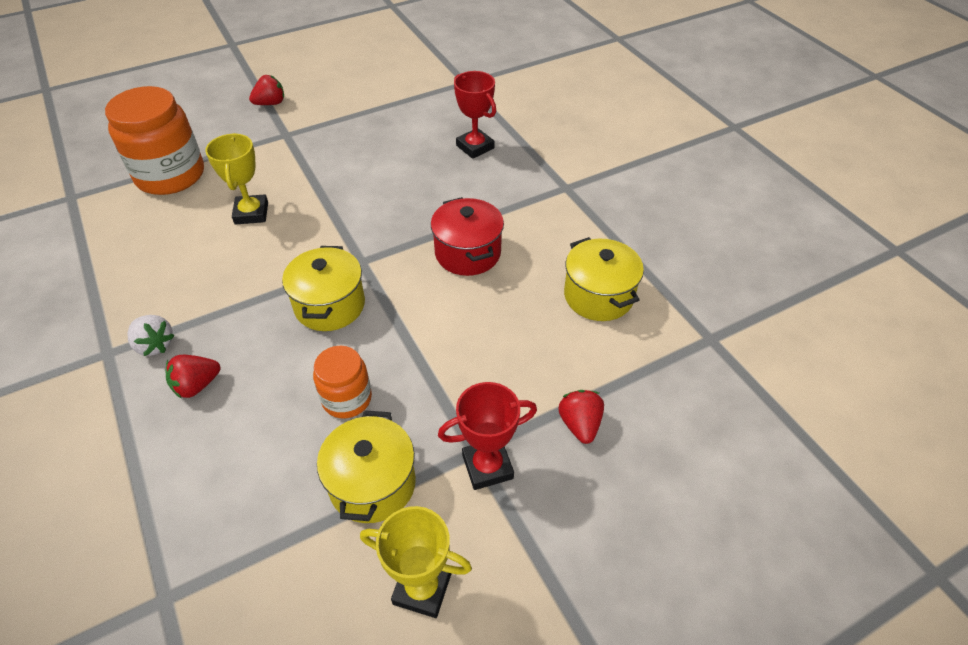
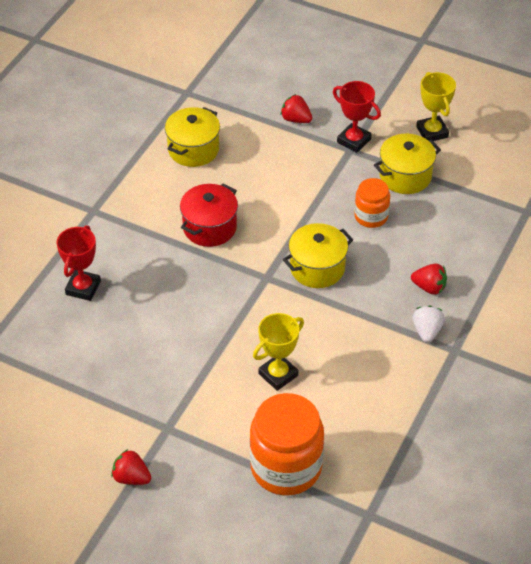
camera: 125 degrees left, 0 degrees up
red strawberry [558,390,604,444] -> red strawberry turned 75 degrees clockwise [280,94,312,123]

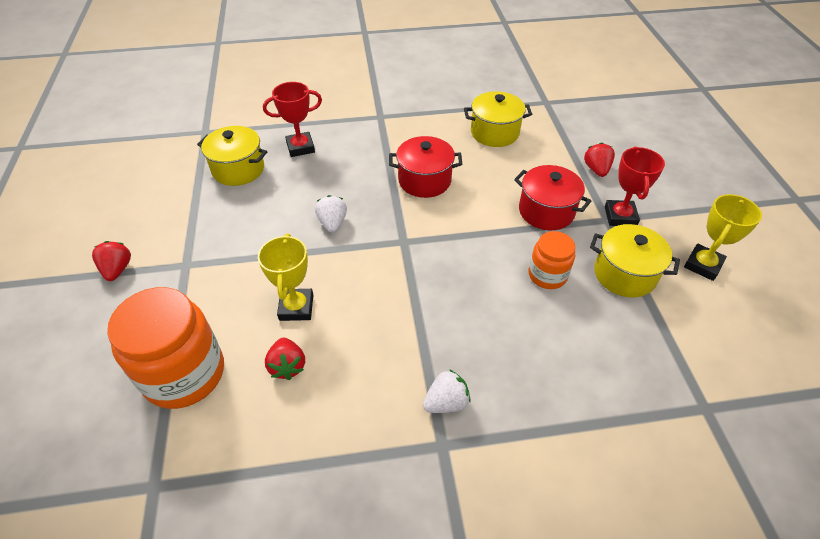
camera: 55 degrees right, 0 degrees up
yellow trophy [253,313,304,391] -> yellow trophy turned 75 degrees clockwise [258,233,313,321]
yellow pot [283,223,353,288] -> yellow pot moved to [197,126,267,186]
red strawberry [411,264,447,295] -> red strawberry moved to [265,338,305,380]
none -> white strawberry [315,195,347,233]
none -> red pot [514,165,591,230]

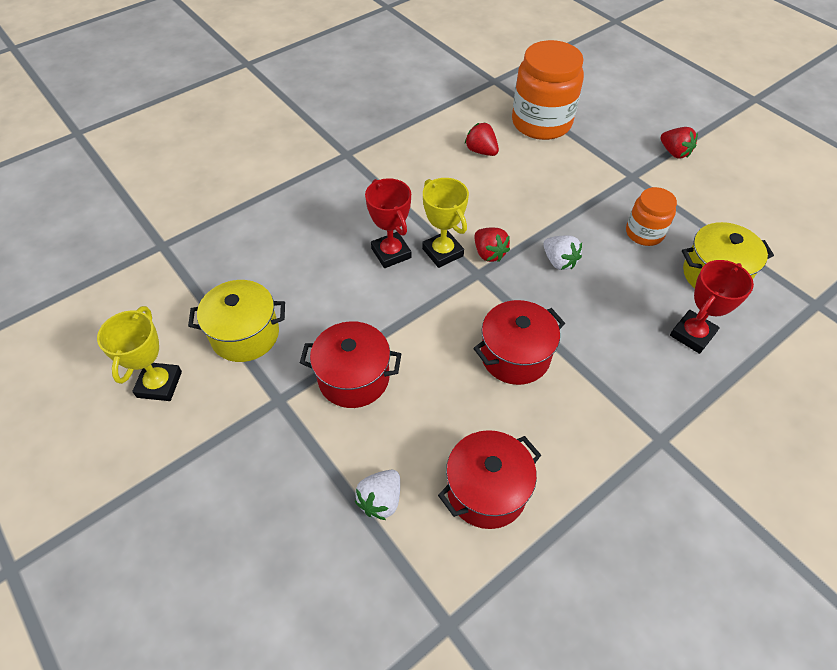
camera: 150 degrees right, 5 degrees up
yellow trophy [258,233,313,321] -> yellow trophy moved to [422,178,469,268]
white strawberry [423,369,471,413] -> white strawberry moved to [355,470,400,520]
yellow pot [464,91,532,147] -> red pot [438,430,541,529]
orange jar [529,231,575,289] -> orange jar moved to [626,187,677,246]
red strawberry [584,142,615,177] -> red strawberry moved to [475,228,510,262]
red trophy [605,147,665,226] -> red trophy moved to [365,178,411,268]

